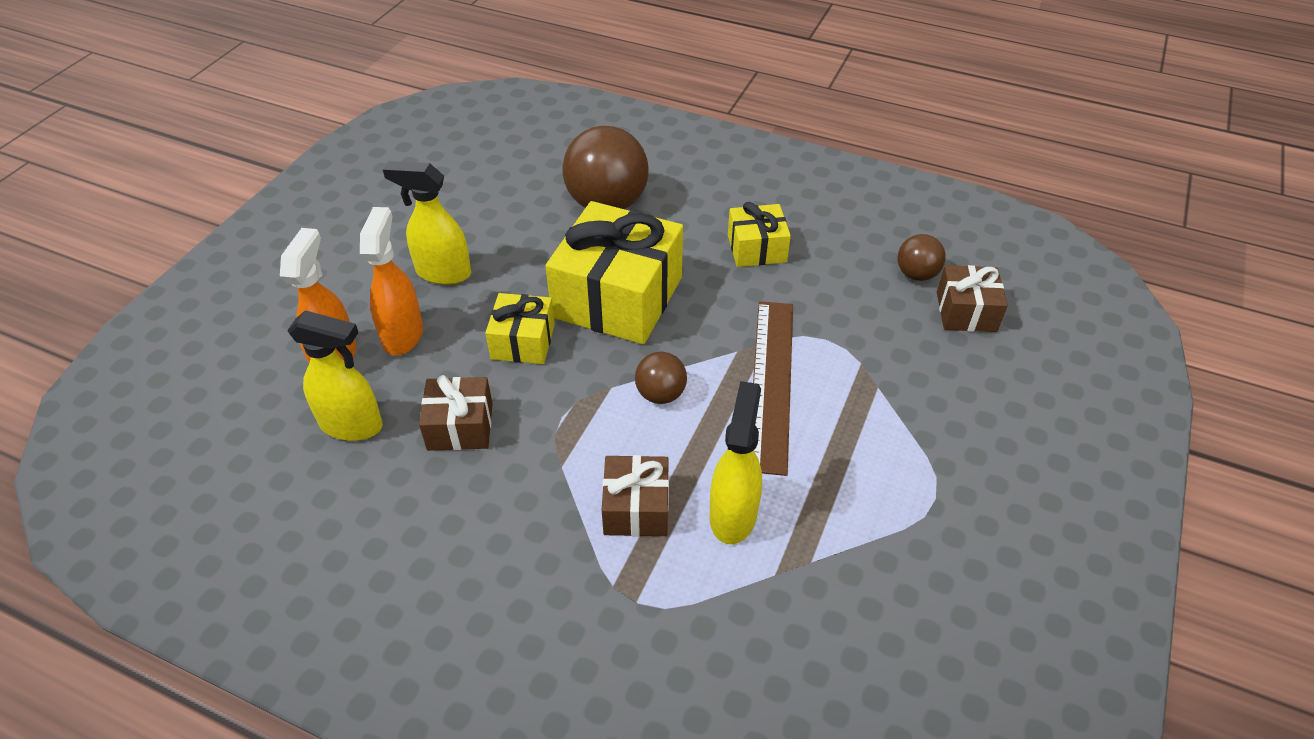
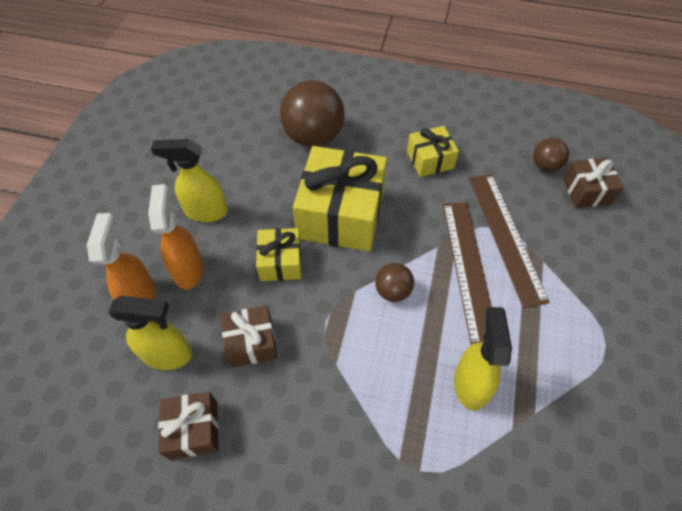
camera: 10 degrees left, 10 degrees up
brown gift [602,455,669,537] -> brown gift moved to [158,392,219,459]
none -> brown ruler [469,174,550,308]

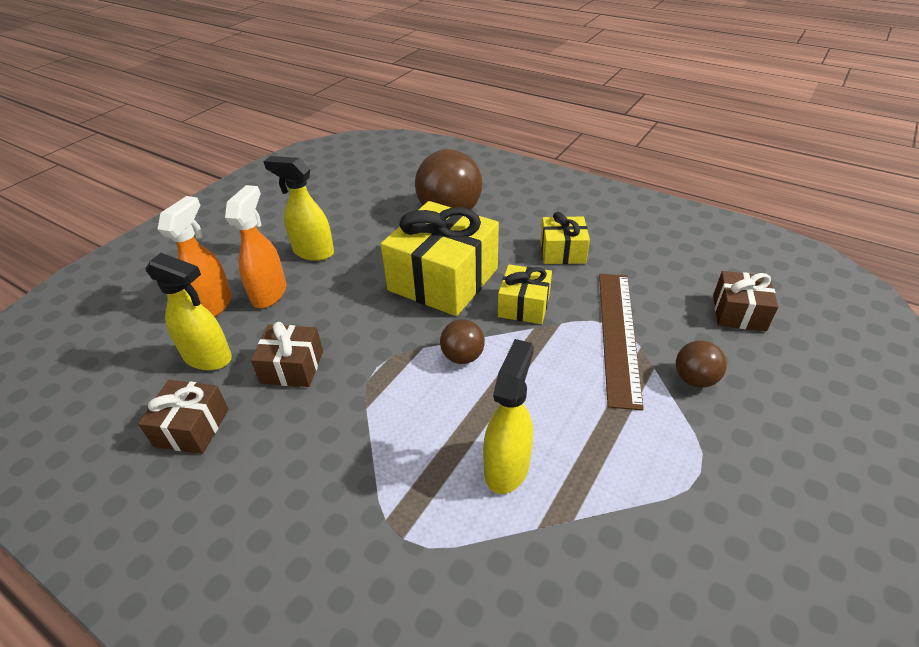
camera: 20 degrees right, 15 degrees down
yellow gift [256,228,302,281] -> yellow gift moved to [498,264,552,324]
brown ruler [443,203,492,345] -> none
brown ball [533,138,569,172] -> brown ball moved to [676,340,727,388]

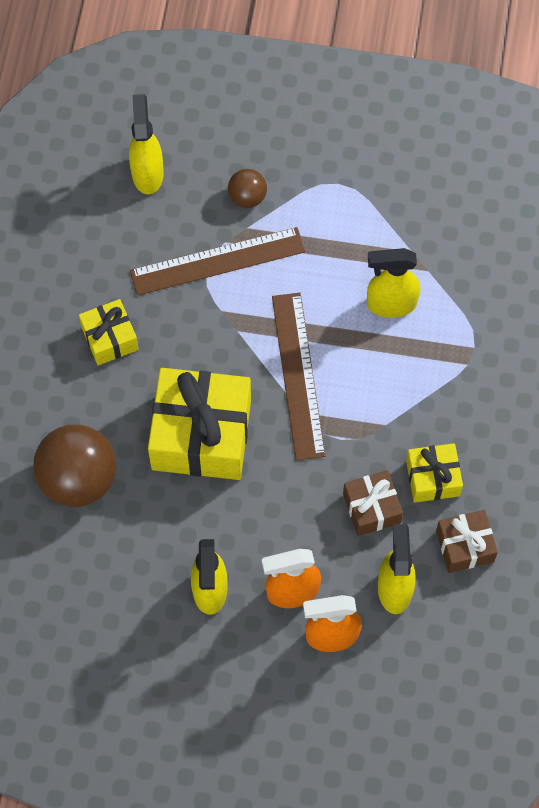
camera: 115 degrees left, 25 degrees up
brown ball [440,319,485,364] -> brown ruler [272,293,325,460]
yellow gift [498,264,552,324] -> yellow gift moved to [406,443,463,503]
brown gift [713,271,778,331] -> yellow spray bottle [129,94,164,194]

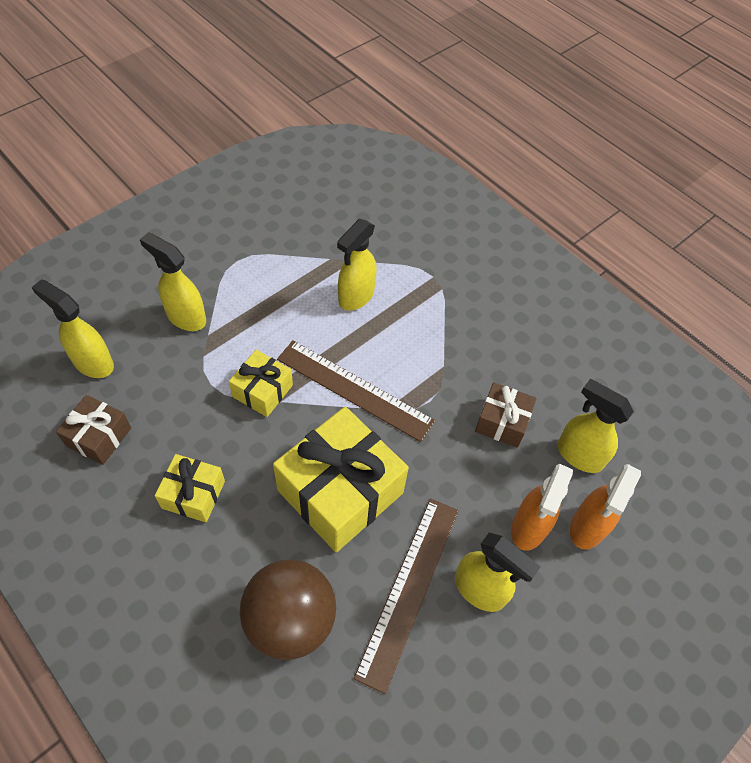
camera: 55 degrees left, 10 degrees down
brown ruler [130,227,305,296] -> brown ruler moved to [354,499,459,694]
brown ball [228,169,267,208] -> yellow spray bottle [140,232,206,331]
yellow gift [406,443,463,503] -> yellow gift moved to [229,350,293,417]
brown gift [436,510,498,573] -> brown gift moved to [56,395,131,465]

